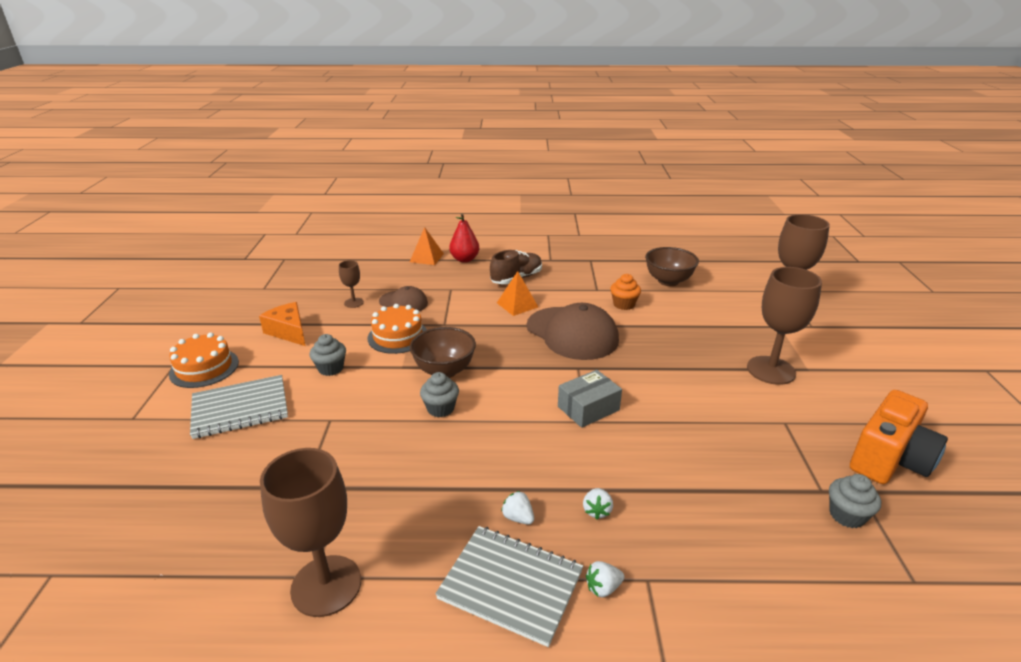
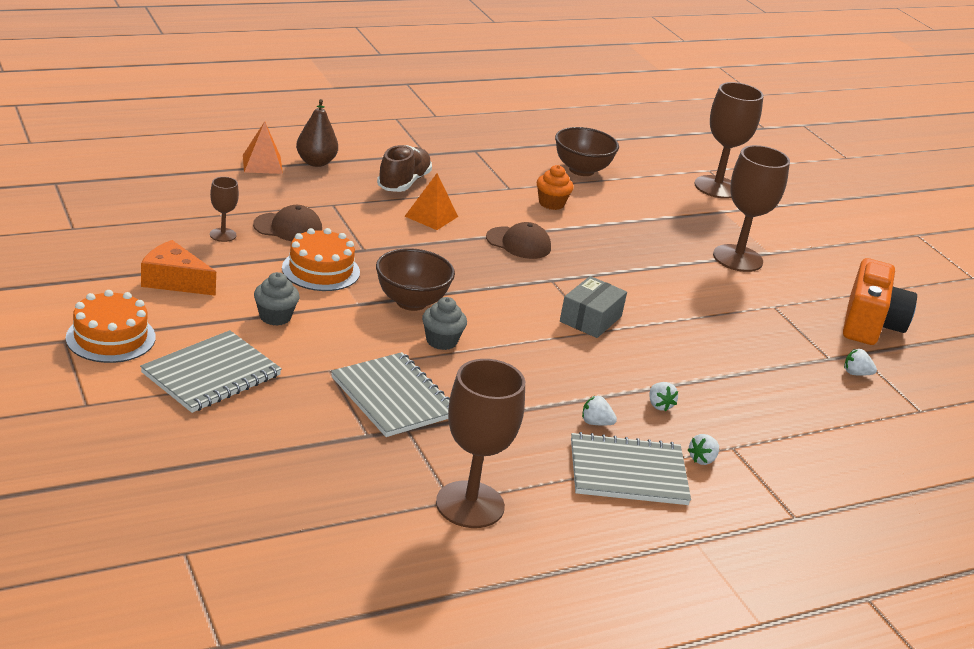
camera: 30 degrees left, 0 degrees up
red pear [449,213,479,263] -> brown pear [296,99,338,167]
brown cap [527,303,619,360] -> brown cap [486,222,551,259], size x0.55
grey cupcake [829,474,881,528] -> white strawberry [844,349,877,376]
none -> grey notebook [331,352,450,437]

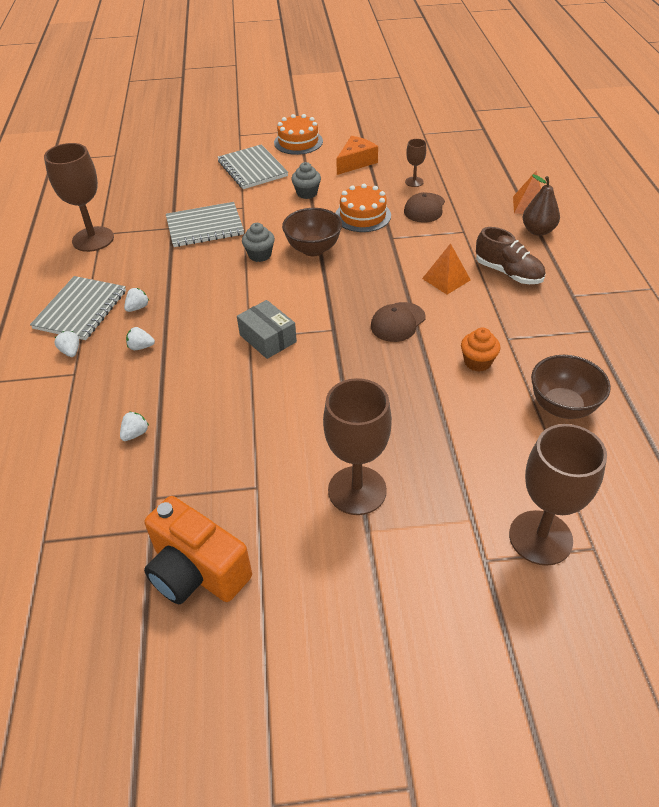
camera: 115 degrees right, 15 degrees up
white strawberry [844,349,877,376] -> white strawberry moved to [120,412,149,441]

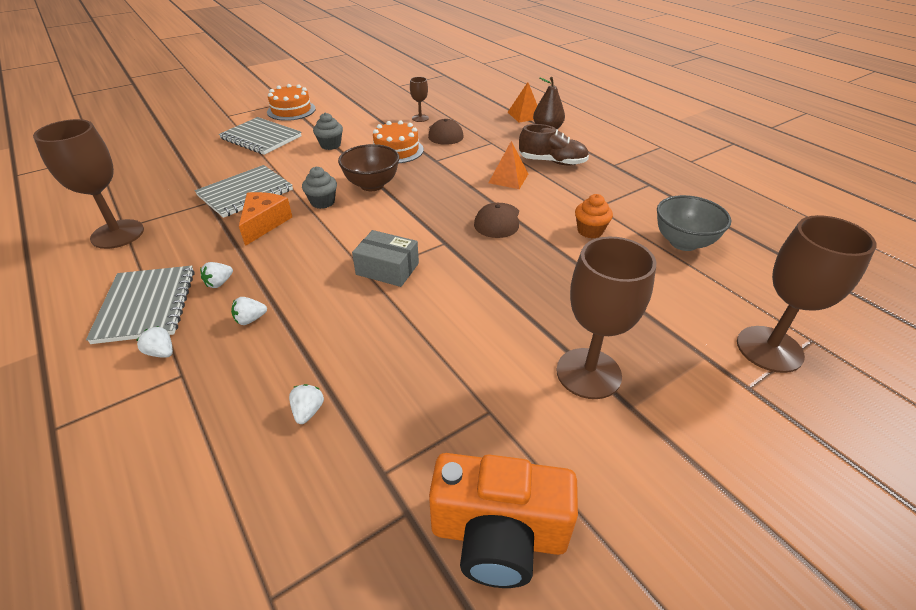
camera: 30 degrees left, 5 degrees down
white strawberry [124,288,149,312] -> white strawberry turned 150 degrees counterclockwise [200,262,233,288]
orange cheese [336,136,378,175] -> orange cheese moved to [239,192,292,246]
brown bowl [531,355,611,419] -> grey bowl [657,195,731,251]

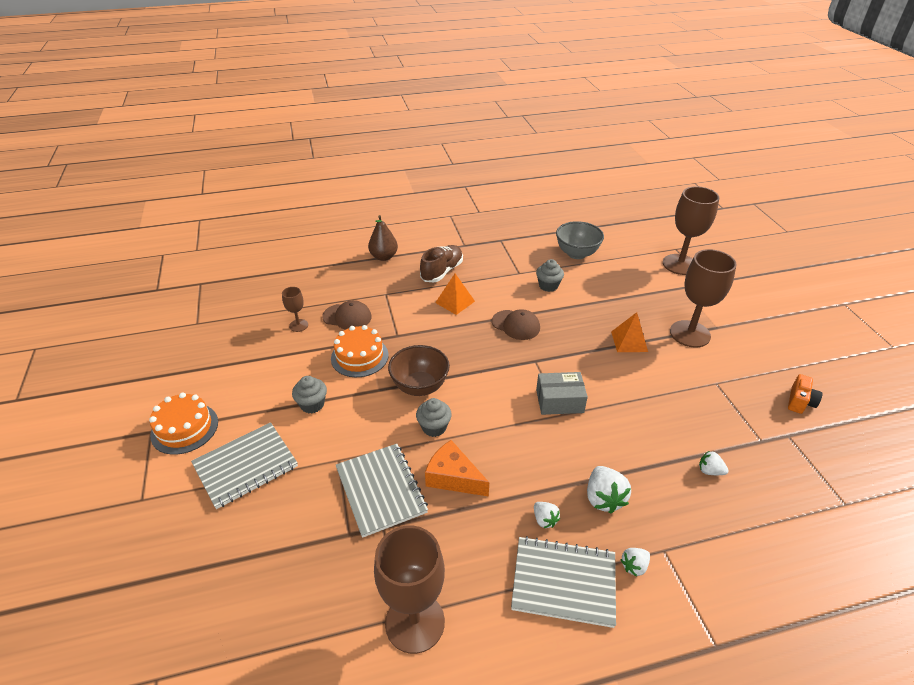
camera: 70 degrees left, 0 degrees up
white strawberry [231,297,267,325] -> white strawberry [587,466,631,514], size x1.74
grey box [352,230,419,287] -> grey box turned 45 degrees clockwise [536,372,588,415]
orange camera [429,453,578,588] -> orange camera [788,374,822,414], size x0.50
orange pyramid [508,82,538,123] -> orange pyramid moved to [611,312,648,352]
orange cupcake [575,194,613,238] -> grey cupcake [536,259,564,292]

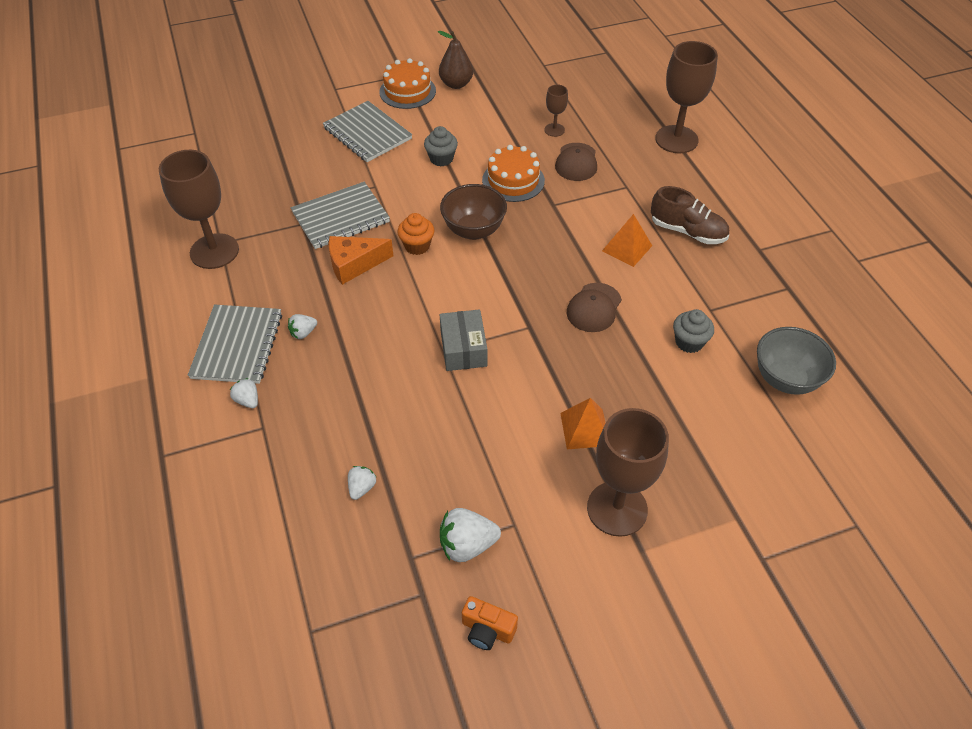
camera: 85 degrees right, 10 degrees up
brown pear [368,215,398,261] -> brown pear moved to [438,31,473,89]
grey cupcake [416,398,452,437] -> orange cupcake [397,213,434,255]
orange cheese [425,440,489,497] -> orange cheese turned 135 degrees counterclockwise [329,236,393,285]
white strawberry [587,466,631,514] -> white strawberry moved to [440,508,501,562]
brown goblet [663,186,719,275] -> brown goblet moved to [655,41,718,154]

